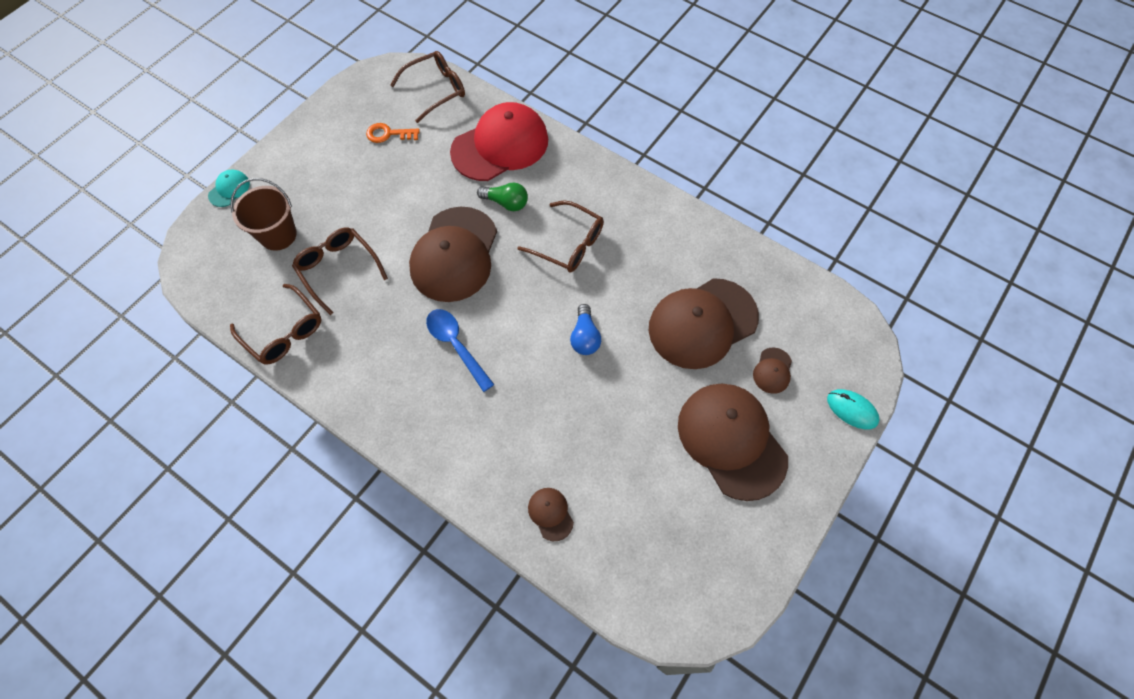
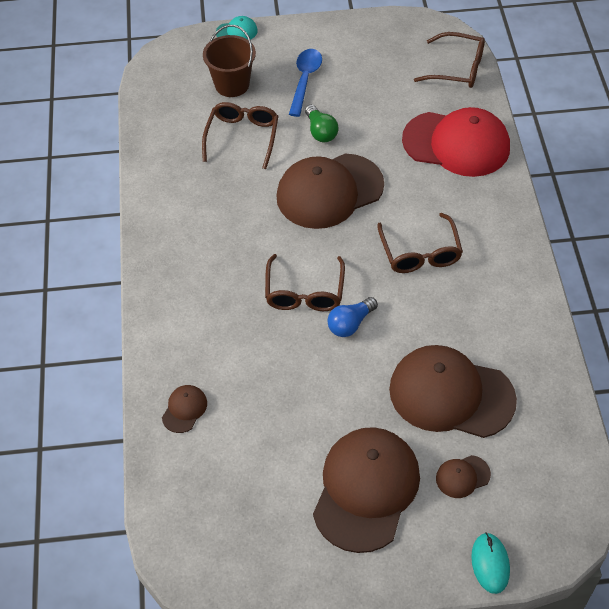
camera: 50 degrees right, 10 degrees down
brown glasses [230,284,322,365] -> brown glasses moved to [265,254,345,311]
orange key [366,123,420,143] -> none
blue spoon [426,309,495,392] -> blue spoon moved to [289,49,322,117]
green light bulb [477,182,528,211] -> green light bulb moved to [305,105,339,142]

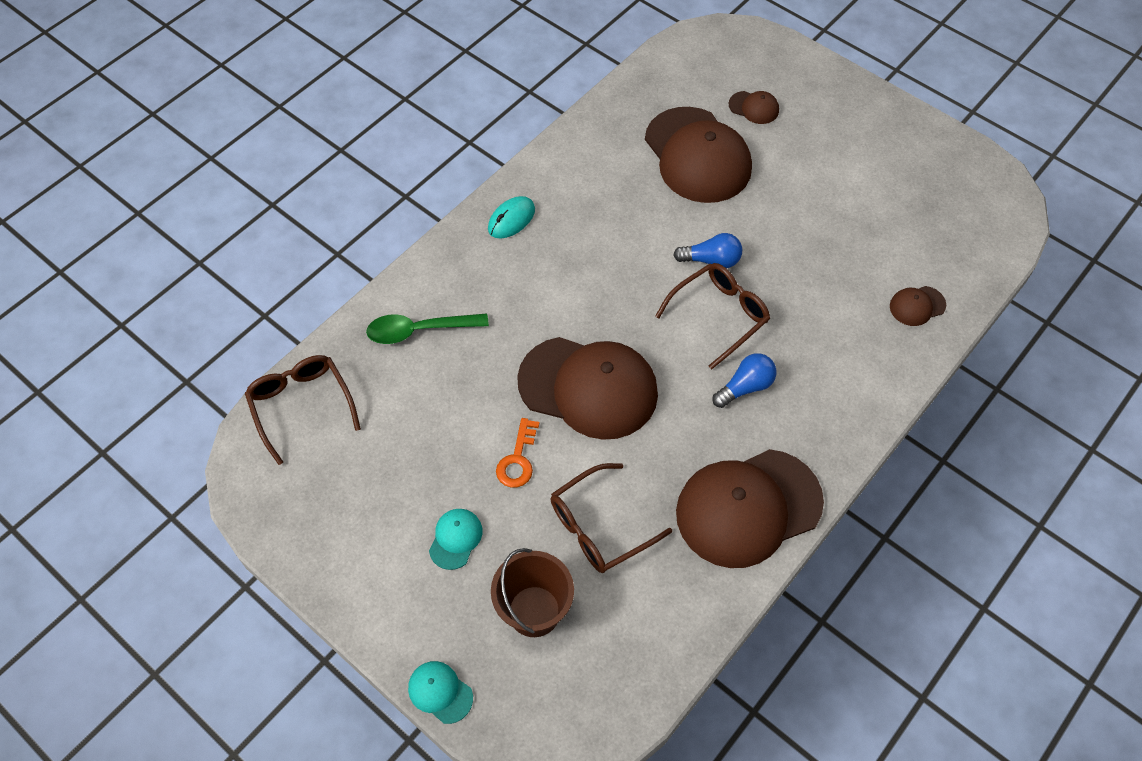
camera: 135 degrees left, 5 degrees up
blue spoon [289,49,322,117] -> turquoise cap [429,509,483,570]
green light bulb [305,105,339,142] -> orange key [496,418,539,488]
brown cap [313,427,420,553] -> brown cap moved to [676,449,824,568]
brown glasses [377,213,463,273] -> none
red cap [402,107,510,177] -> green spoon [366,313,489,344]
turquoise mouse [471,533,510,594] -> turquoise mouse moved to [488,196,535,238]
none -> blue light bulb [713,353,776,408]

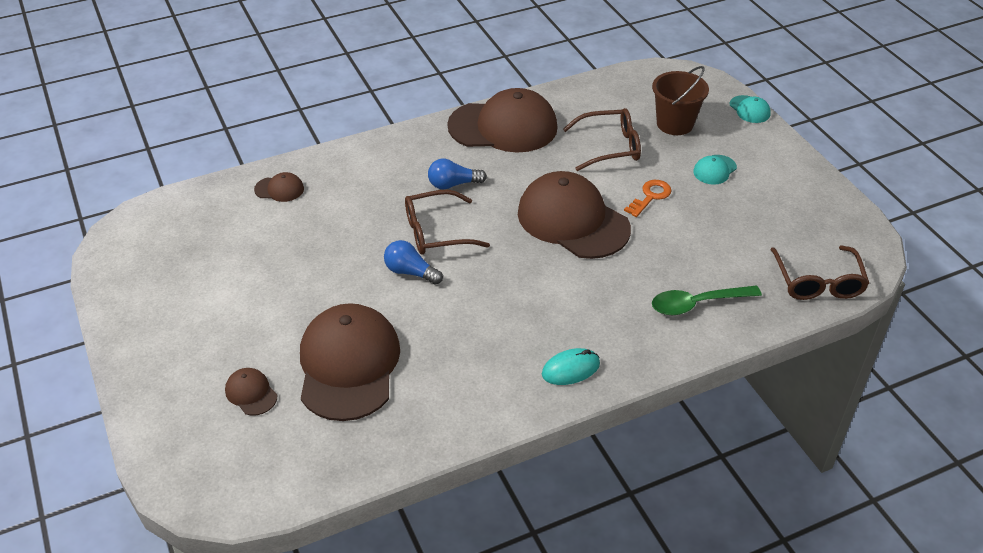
camera: 155 degrees left, 15 degrees down
green spoon [366,313,489,344] -> green spoon turned 150 degrees clockwise [652,285,762,315]

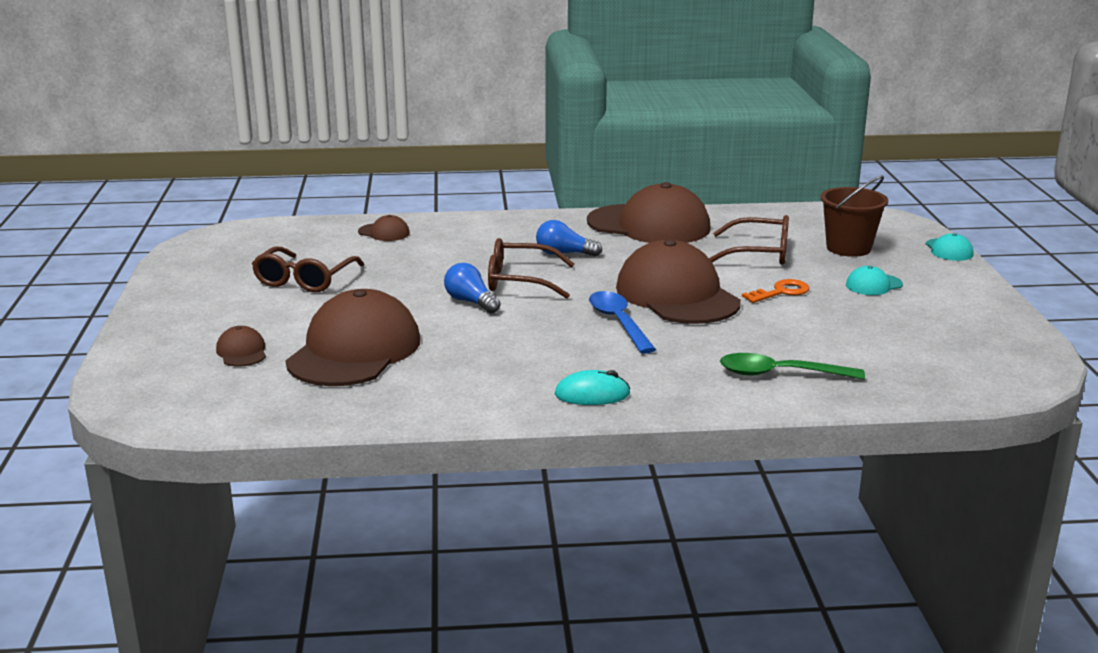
camera: 20 degrees right, 20 degrees down
brown glasses [770,246,869,300] -> brown glasses moved to [252,246,364,292]
none -> blue spoon [589,291,656,354]

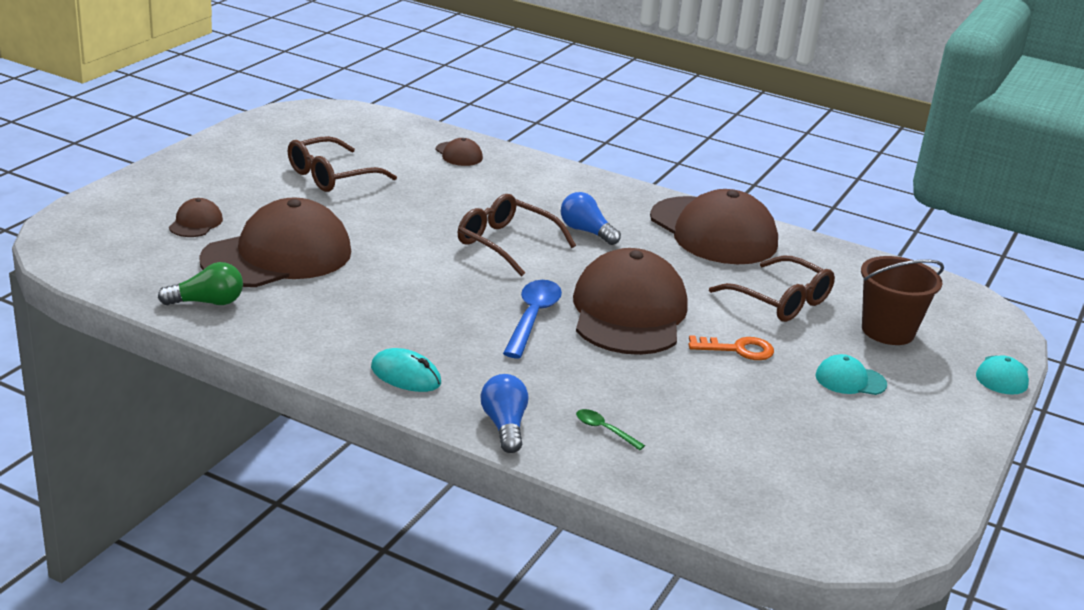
camera: 30 degrees right, 5 degrees up
blue light bulb [444,263,501,314] -> blue light bulb moved to [481,374,528,453]
green spoon [720,353,865,380] -> green spoon [576,409,645,450], size x0.51
none -> green light bulb [158,262,243,305]

